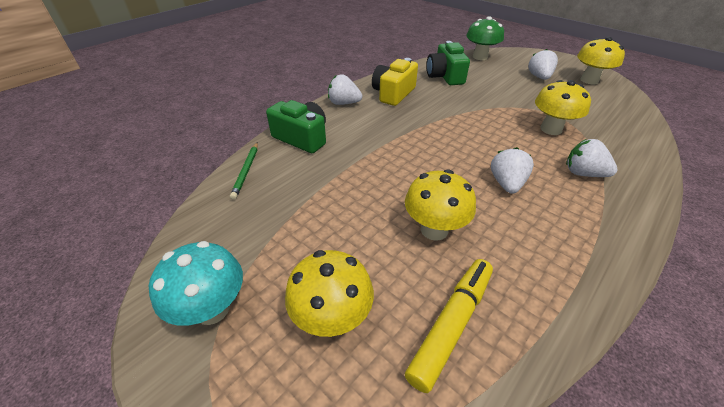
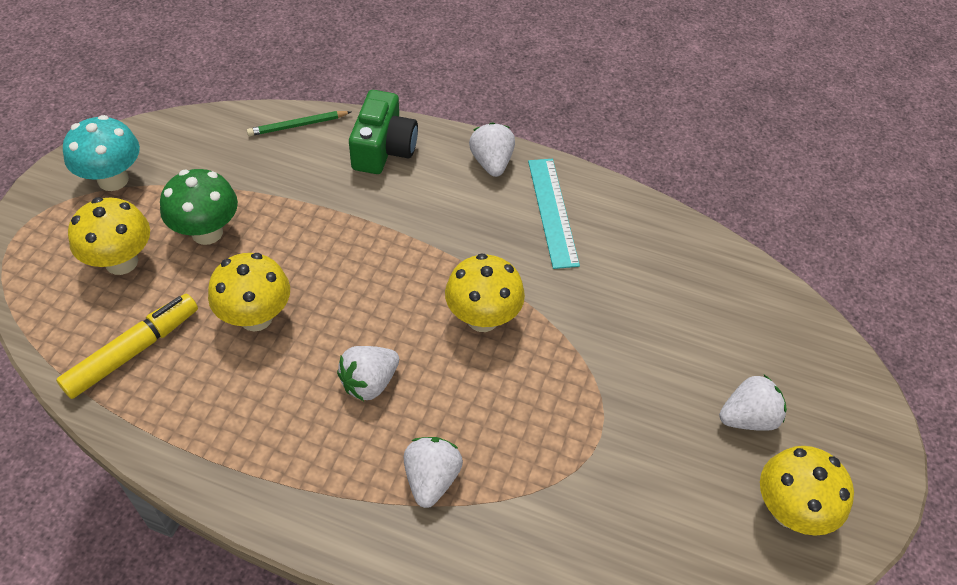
camera: 65 degrees right, 10 degrees up
yellow camera [372,58,418,106] -> turquoise ruler [528,159,580,269]
yellow marker [405,259,493,393] -> yellow marker turned 60 degrees counterclockwise [56,294,198,399]
green camera [426,41,470,85] -> none
green mushroom [466,16,504,60] -> green mushroom moved to [160,169,238,245]
white strawberry [491,147,534,194] -> white strawberry turned 150 degrees clockwise [337,346,399,401]
yellow mushroom [535,80,591,135] -> yellow mushroom moved to [445,253,525,332]

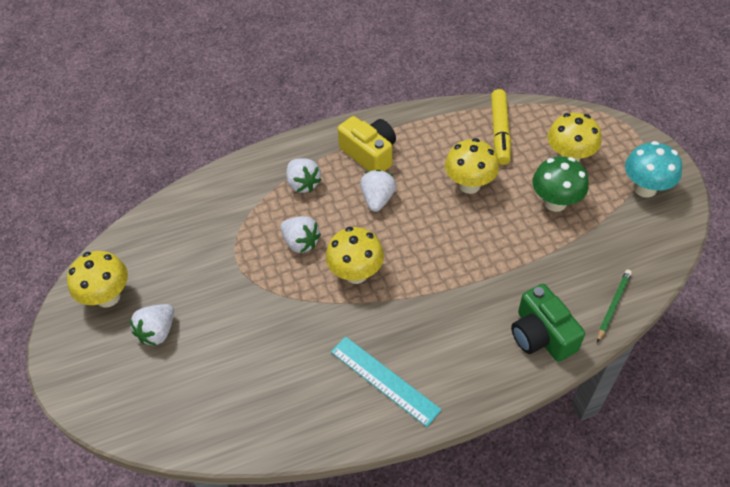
camera: 145 degrees right, 0 degrees up
white strawberry [469,122,515,177] -> white strawberry moved to [281,216,321,253]
none -> yellow camera [338,116,396,171]

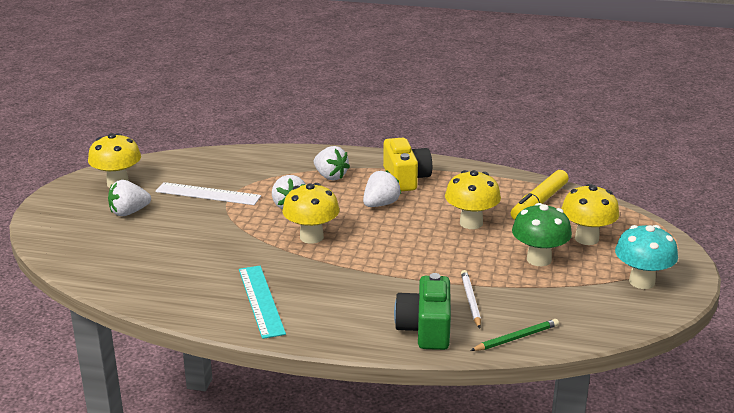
camera: 30 degrees right, 25 degrees down
white strawberry [286,158,321,193] -> white strawberry turned 45 degrees counterclockwise [314,146,350,181]
none -> white ruler [155,182,261,205]
none -> white pencil [461,270,481,329]

